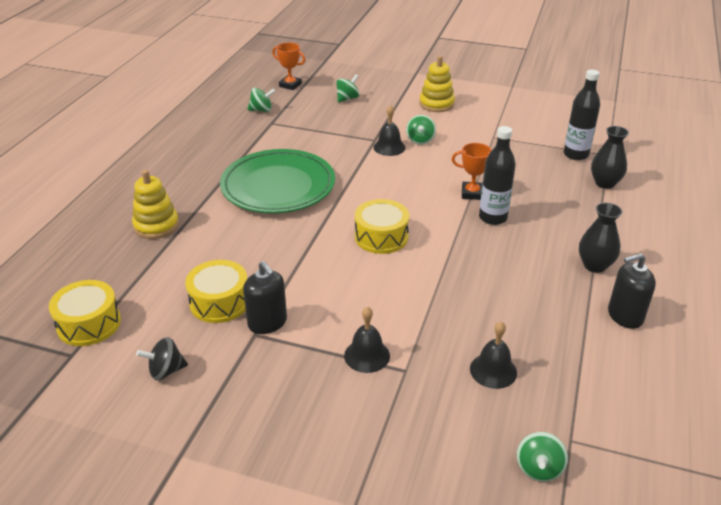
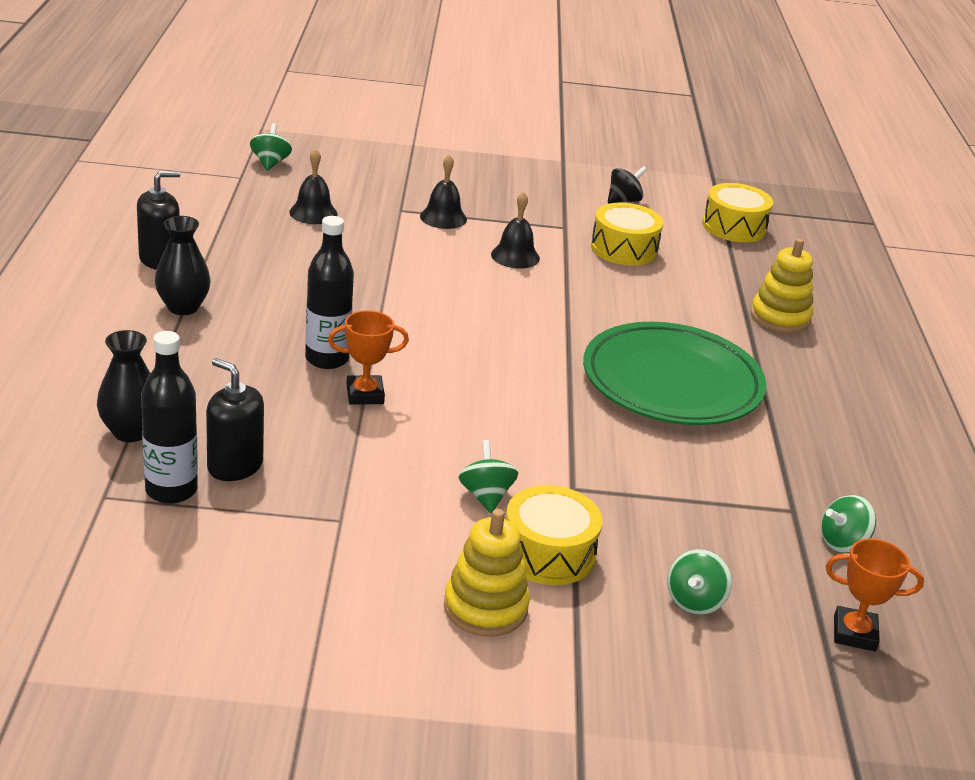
camera: 160 degrees right, 5 degrees down
black soap dispenser [243,261,287,334] -> black soap dispenser moved to [206,358,264,481]
yellow drum [355,199,409,254] -> yellow drum moved to [506,485,603,585]
black bell [373,105,406,156] -> black bell moved to [491,192,540,269]

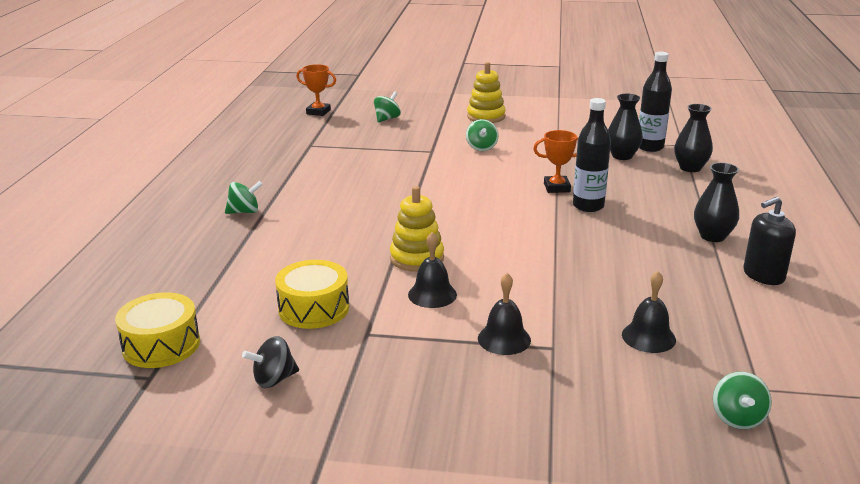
camera: 170 degrees left, 5 degrees down
black soap dispenser [206,358,264,481] -> black vase [608,94,643,160]
yellow drum [506,485,603,585] -> none
green plate [583,322,767,425] -> none
yellow stacking toy [750,238,813,333] -> yellow stacking toy moved to [390,186,444,272]
green spinning top [821,495,876,553] -> green spinning top moved to [225,181,263,214]

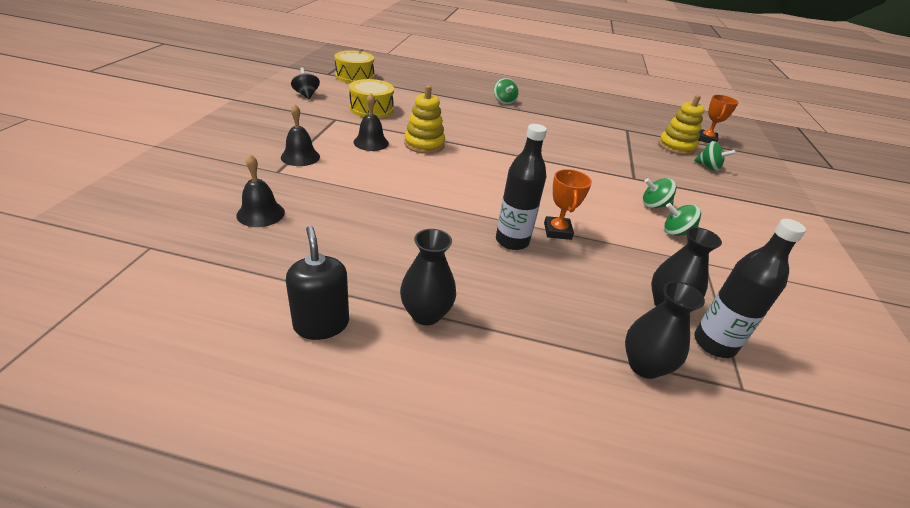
camera: 90 degrees right, 10 degrees up
yellow stacking toy [467,62,506,123] -> yellow stacking toy moved to [658,95,704,155]
green spinning top [713,372,772,429] -> green spinning top moved to [664,203,701,236]

